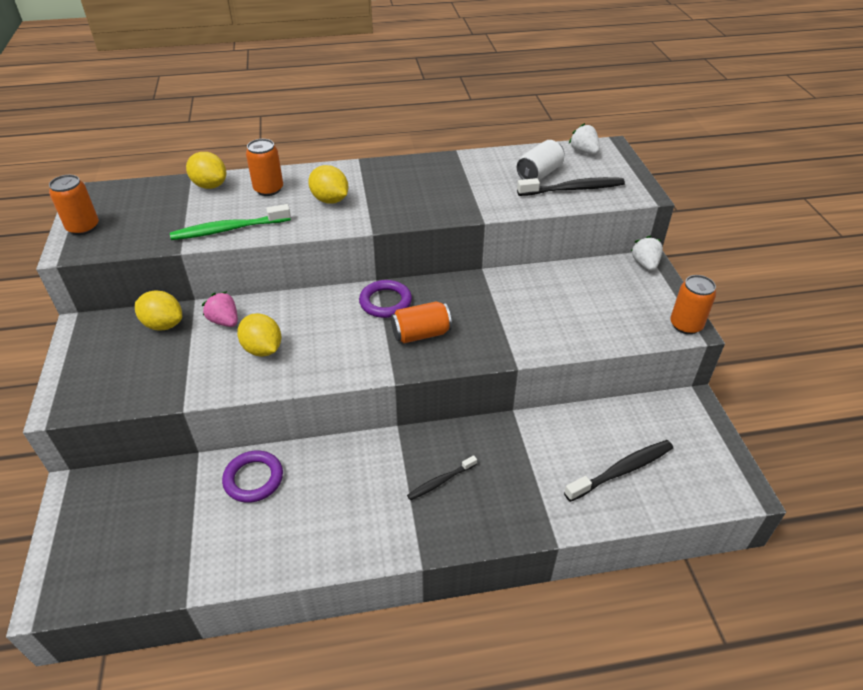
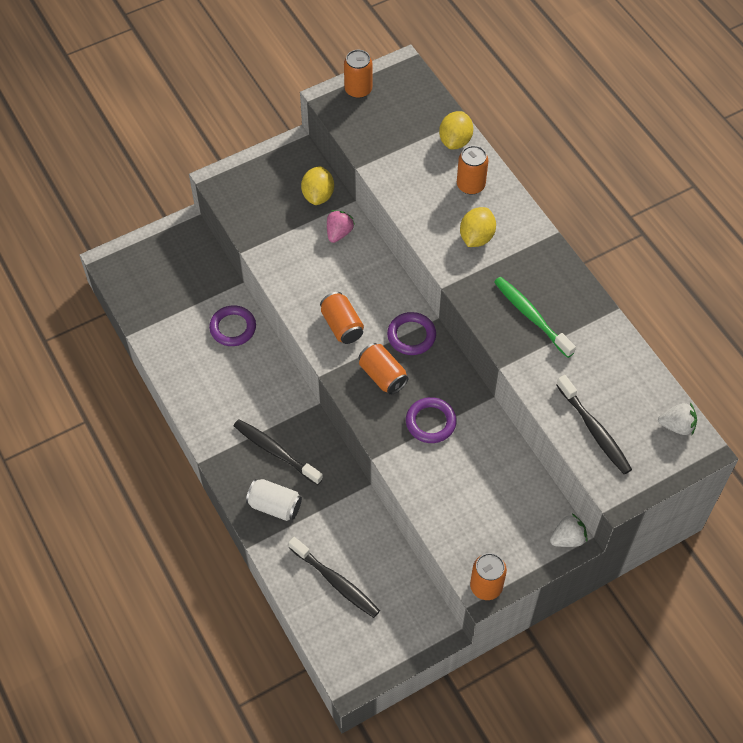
camera: 70 degrees right, 15 degrees up
green toothbrush [170,204,291,240] -> green toothbrush moved to [494,277,576,358]
yellow lemon [237,313,281,357] -> none
black toothbrush [407,455,477,500] -> black toothbrush [234,419,323,485], size x1.66
white can [517,140,564,180] -> white can moved to [246,479,302,521]
white strawberry [569,123,600,155] -> white strawberry turned 60 degrees clockwise [658,402,697,435]
none -> orange can [320,292,364,344]
none -> purple ring [406,397,457,443]

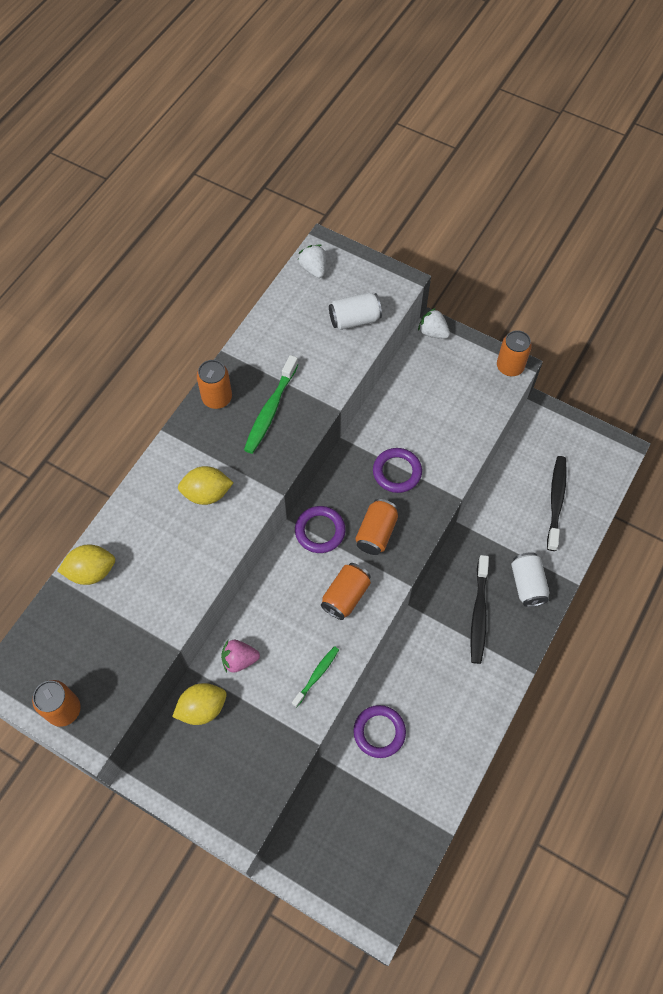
camera: 120 degrees left, 5 degrees up
orange can [457,146,489,195] -> orange can moved to [197,360,232,409]
black toothbrush [556,375,632,474] -> white can [329,292,382,330]
none -> green toothbrush [292,646,339,707]

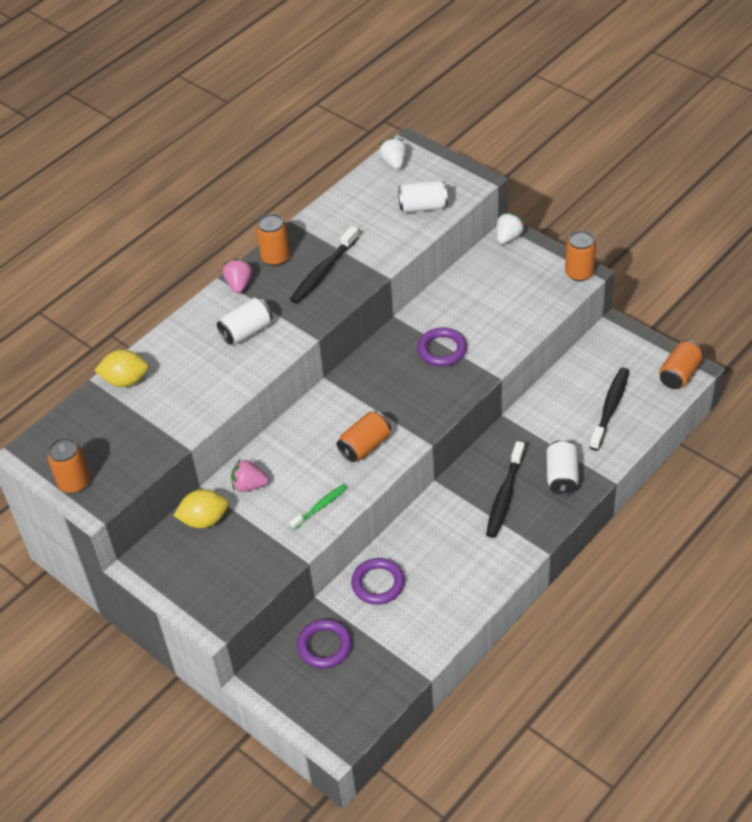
camera: 15 degrees right, 15 degrees down
yellow lemon [178,466,234,505] -> white can [217,298,273,345]
green toothbrush [244,355,298,454] -> black toothbrush [290,226,359,304]
purple ring [295,506,346,553] -> purple ring moved to [297,619,352,668]
orange can [355,499,398,555] -> orange can moved to [659,340,703,389]
white strawberry [418,308,450,339] -> white strawberry turned 75 degrees clockwise [496,213,525,244]
none -> pink strawberry [223,258,252,293]

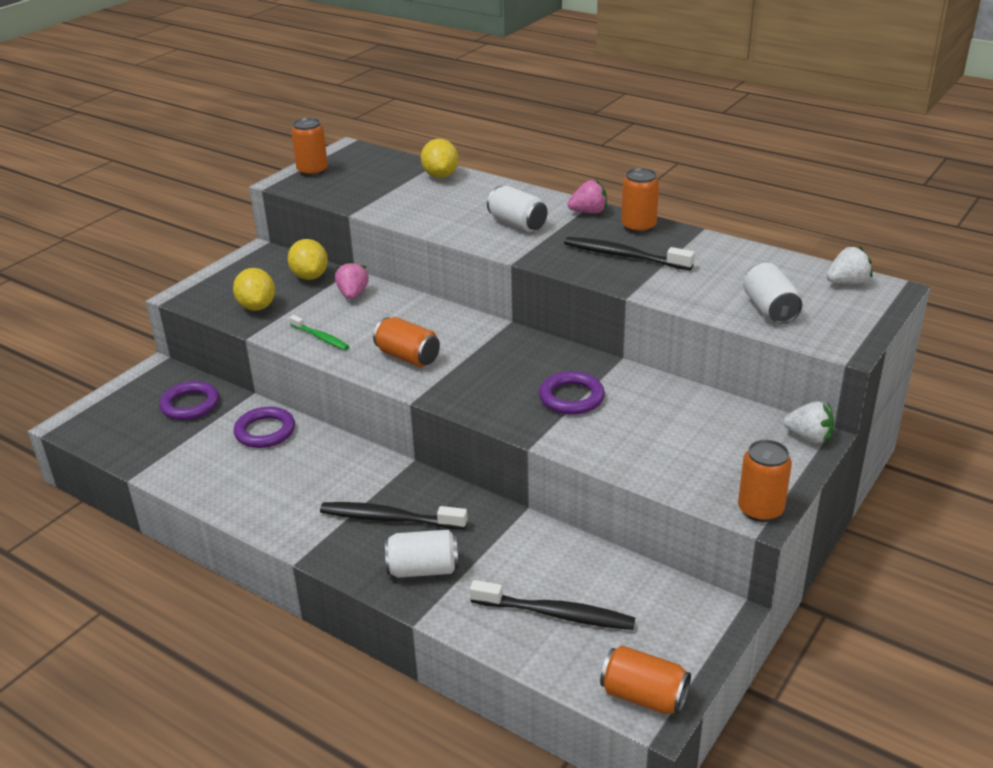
camera: 80 degrees right, 15 degrees down
none -> yellow lemon [233,268,275,311]

